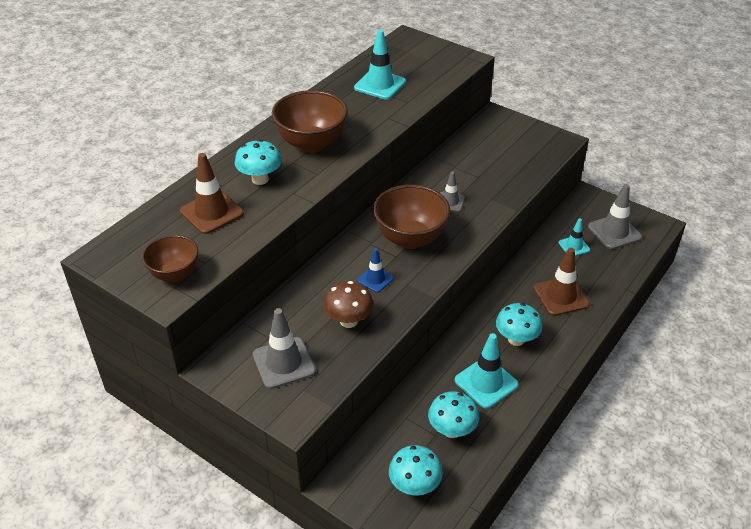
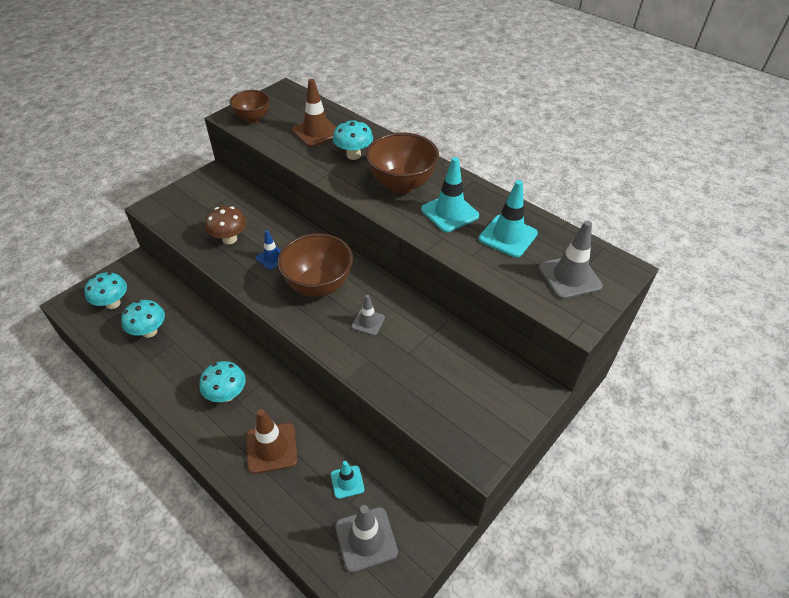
camera: 95 degrees right, 5 degrees up
grey traffic cone [253,308,316,389] -> grey traffic cone moved to [539,221,603,299]
turquoise traffic cone [455,333,519,409] -> turquoise traffic cone moved to [421,157,479,232]

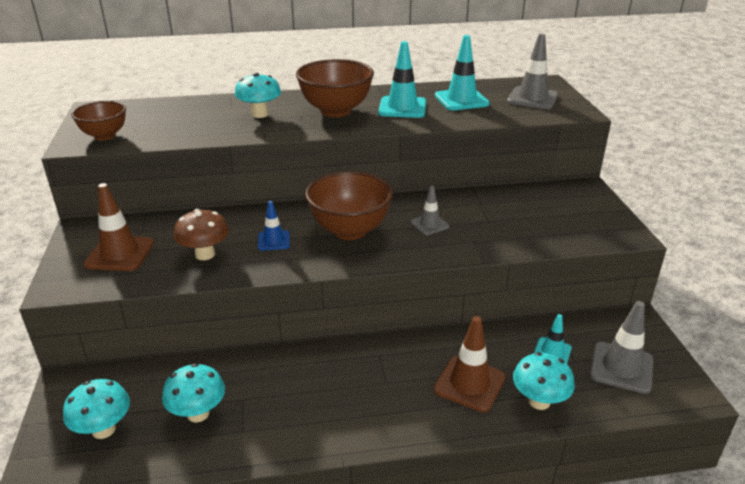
camera: 50 degrees left, 15 degrees down
turquoise mushroom [199,361,246,402] -> turquoise mushroom moved to [513,352,575,410]
brown traffic cone [292,79,336,147] -> brown traffic cone moved to [84,183,154,271]

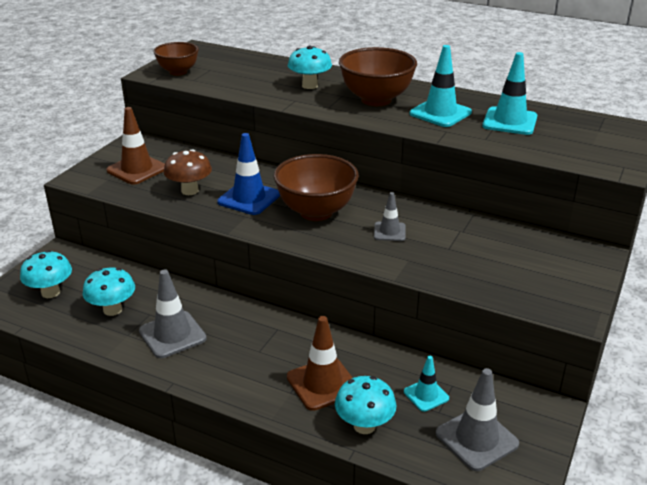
camera: 35 degrees right, 0 degrees up
blue traffic cone [258,201,290,250] -> blue traffic cone [217,133,280,215], size x1.69
grey traffic cone [507,34,558,109] -> grey traffic cone moved to [139,269,207,358]

